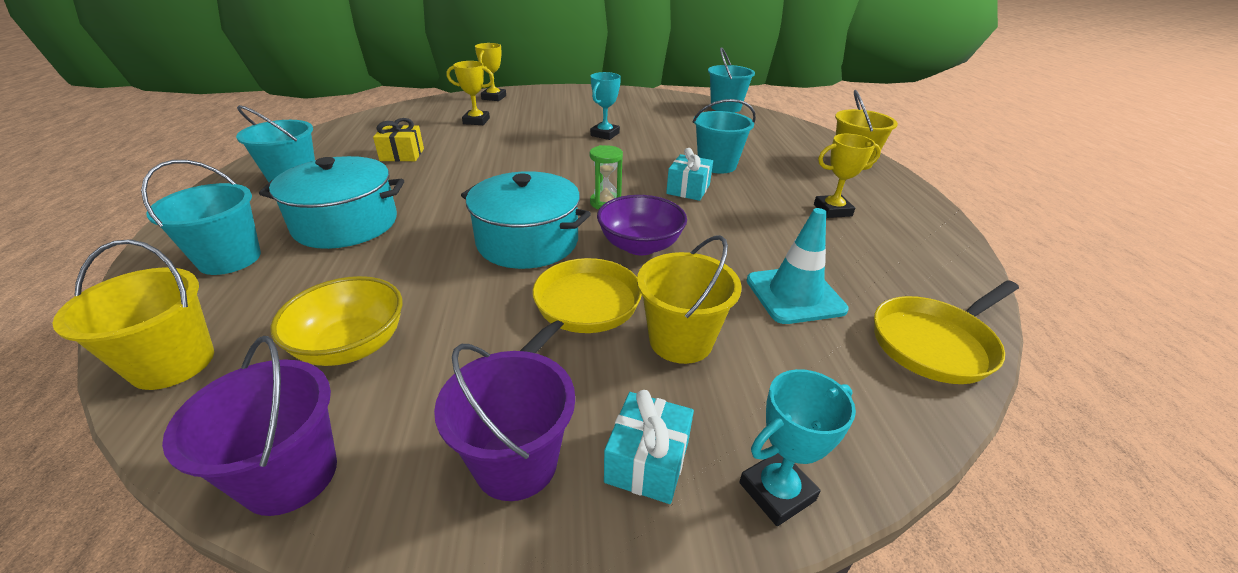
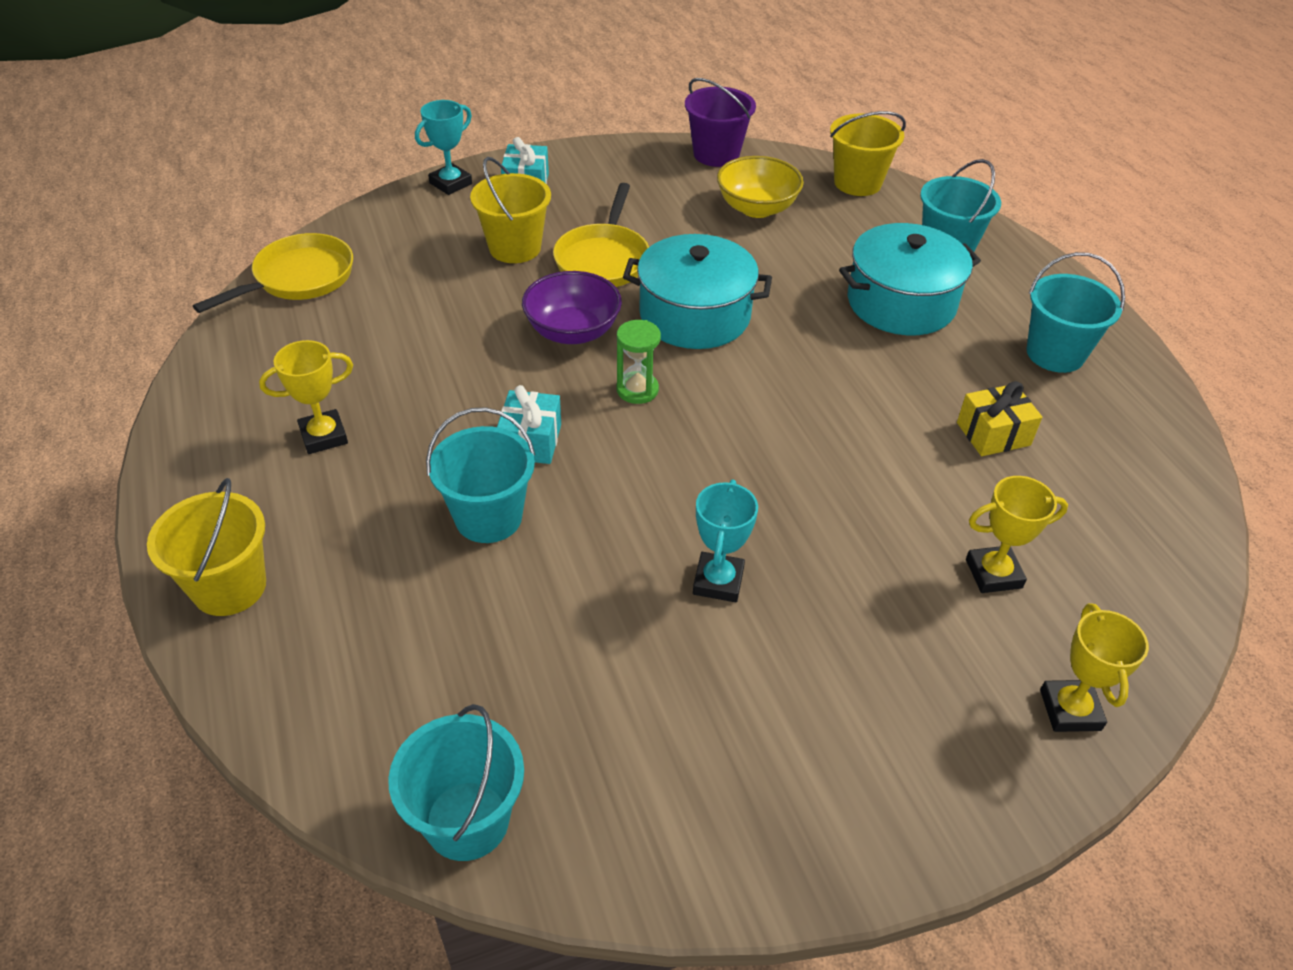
camera: 165 degrees right, 10 degrees up
purple bucket [434,344,575,501] -> none
turquoise traffic cone [746,208,849,324] -> none

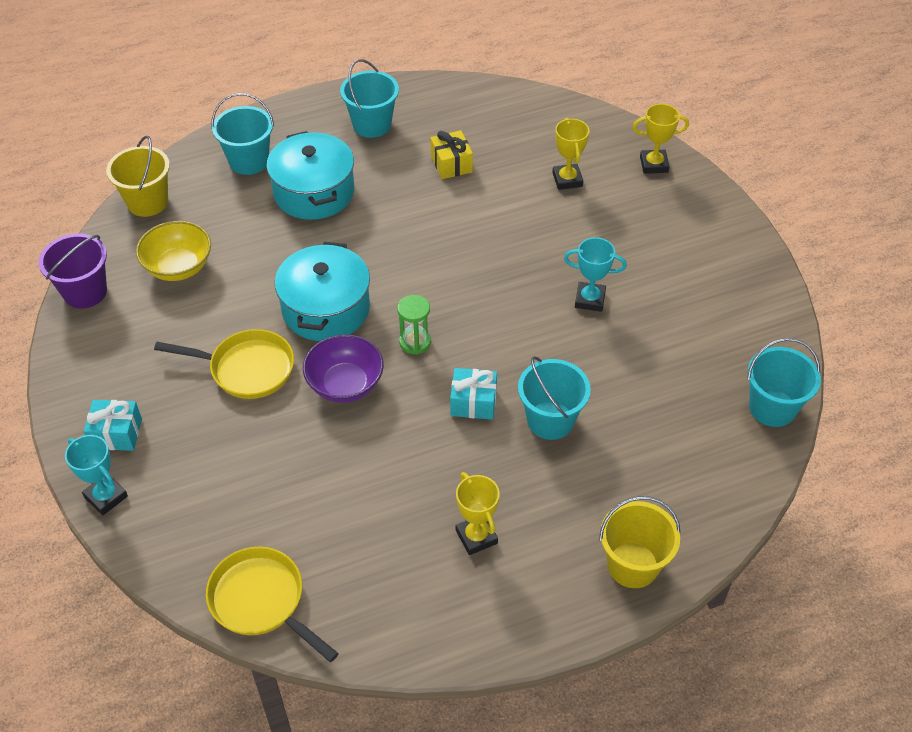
camera: 90 degrees left, 5 degrees up
yellow bucket [470,157,551,263] -> none

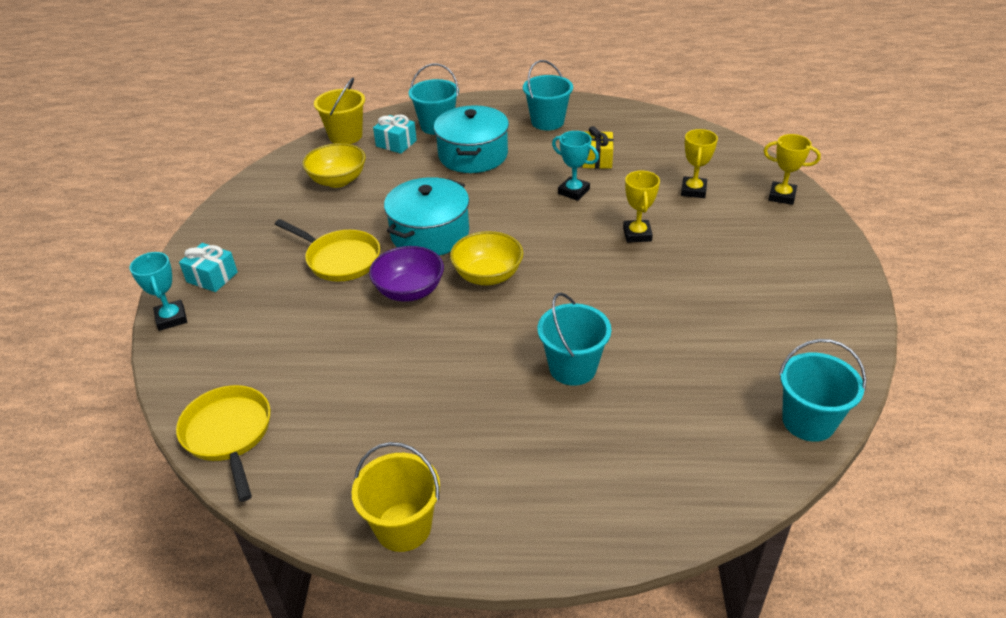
camera: 25 degrees right, 10 degrees down
purple bucket [39,234,107,308] -> none
green hourglass [397,295,431,355] -> yellow bowl [450,231,523,285]
turquoise gift [450,368,497,420] -> turquoise gift moved to [373,115,417,154]
yellow trophy [456,472,500,555] -> yellow trophy moved to [623,171,660,243]
turquoise trophy [564,237,627,312] -> turquoise trophy moved to [552,131,599,201]
yellow bucket [599,496,681,588] -> yellow bucket moved to [351,442,440,552]

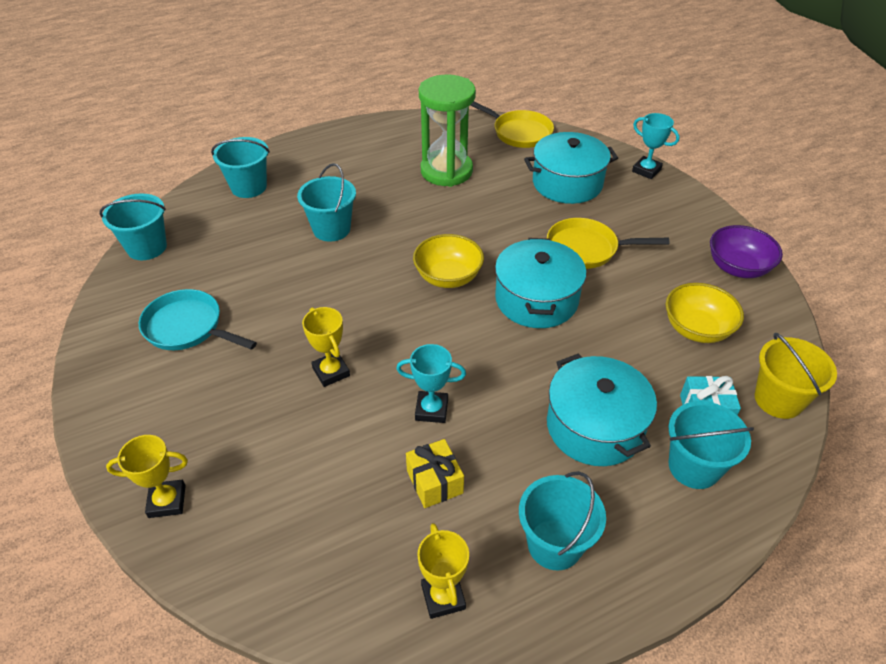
camera: 150 degrees right, 5 degrees up
turquoise gift [179,243,238,292] -> none
yellow bucket [351,442,440,552] -> none
purple bowl [369,246,444,302] -> purple bowl moved to [710,225,783,278]
yellow trophy [681,129,718,198] -> yellow trophy moved to [417,523,469,619]
none -> turquoise pan [139,289,257,350]
none -> turquoise bucket [211,137,270,198]
none -> green hourglass [419,75,476,187]
none -> turquoise pot [524,132,618,204]

